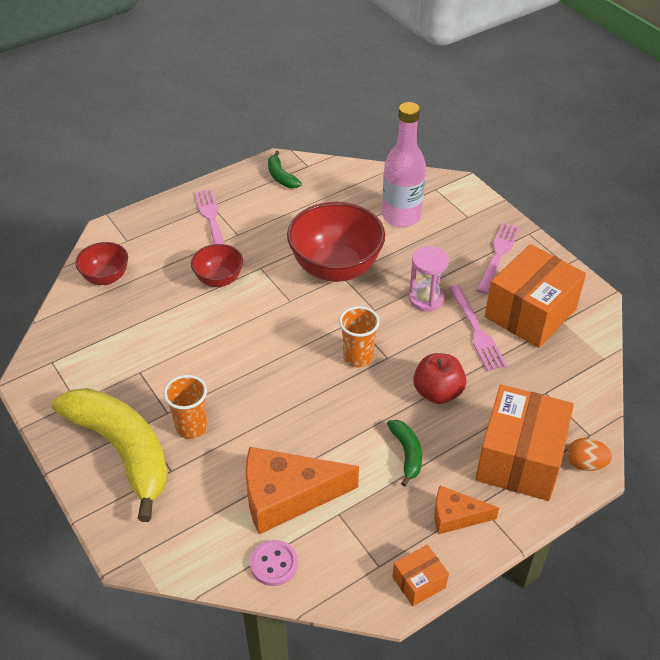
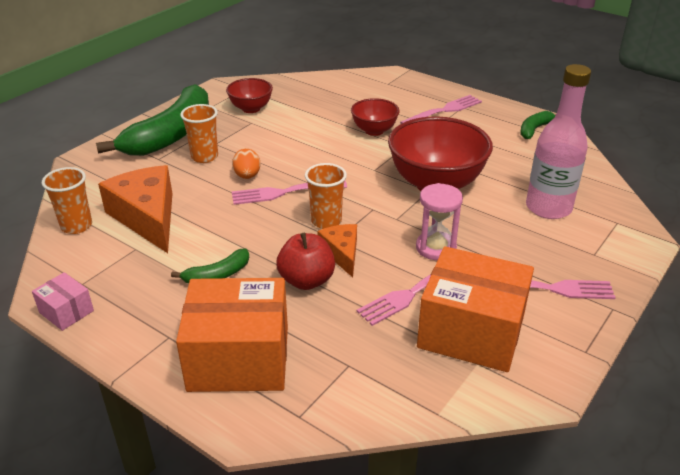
camera: 70 degrees right, 10 degrees down
yellow banana [51,388,168,522] -> green banana [96,84,209,156]
red bowl [75,242,128,285] -> red bowl moved to [226,78,273,113]
pink button [250,540,298,586] -> orange cup [42,167,92,234]
orange box [392,544,449,606] -> pink box [32,272,94,331]
orange cheese [434,486,499,534] -> orange cheese moved to [317,224,357,277]
orange egg [567,438,612,471] -> orange egg moved to [232,149,260,179]
none -> pink fork [232,181,347,205]

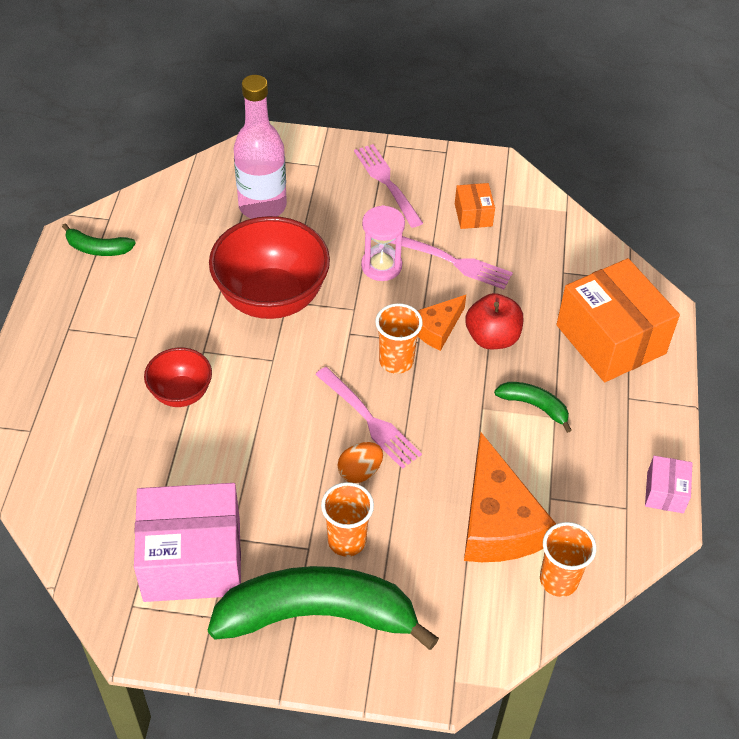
camera: 120 degrees left, 15 degrees up
orange cheese [98,165,172,253] -> orange cheese turned 45 degrees counterclockwise [464,432,556,562]
red bowl [226,78,273,113] -> pink box [134,483,241,602]
pink fork [400,95,482,124] -> none
orange box [417,246,534,372] -> orange box [455,183,495,229], size x0.46

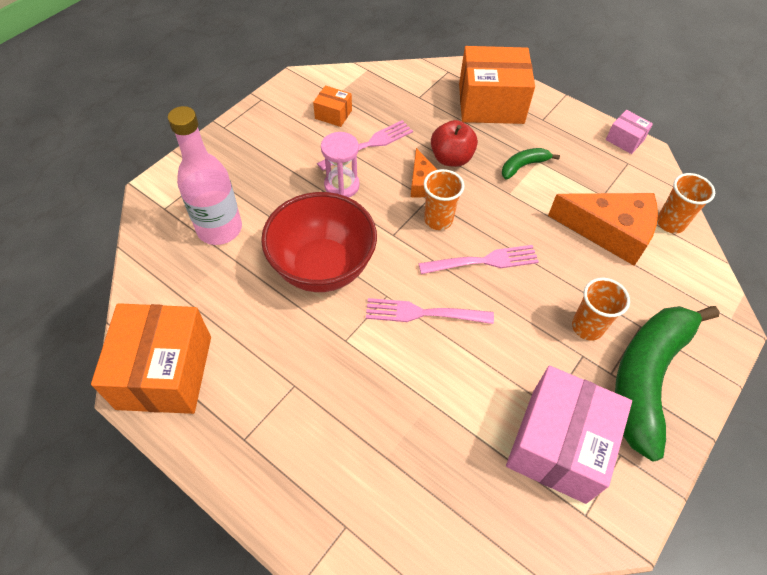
camera: 60 degrees left, 5 degrees up
green banana [62,223,136,256] -> orange box [91,303,211,414]
red bowl [144,348,212,407] -> none
orange egg [337,442,383,483] -> none
pink fork [354,144,423,228] -> pink fork moved to [366,298,494,324]

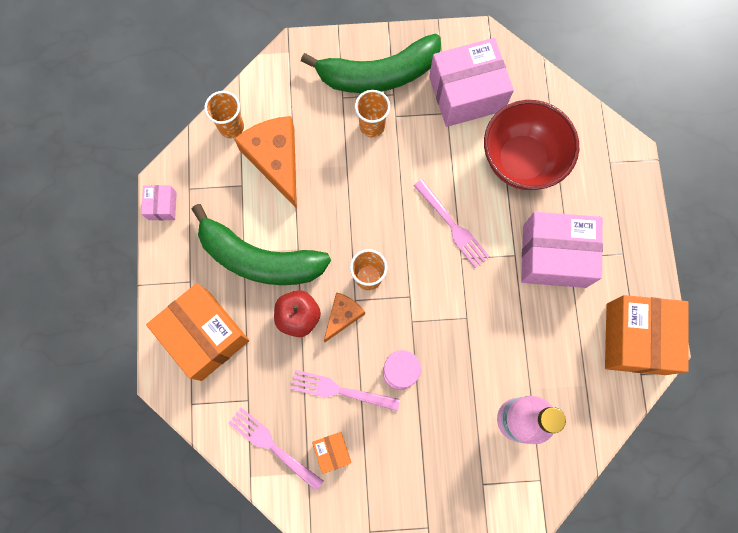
camera: 130 degrees left, 20 degrees up
orange box [91,303,211,414] -> orange box turned 45 degrees counterclockwise [605,295,689,375]
red bowl [261,192,377,292] -> red bowl moved to [484,100,579,190]
pink fork [419,245,539,274] -> pink fork moved to [229,407,324,491]
green banana [502,148,560,180] -> green banana [192,204,331,285], size x2.30
none -> pink box [521,212,603,288]

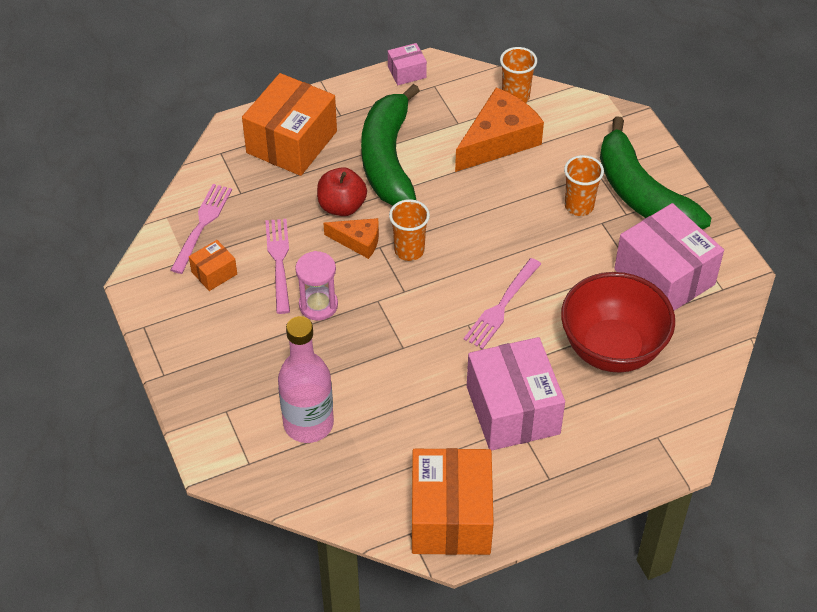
camera: 70 degrees right, 25 degrees down
orange box [605,295,689,375] -> orange box turned 75 degrees counterclockwise [412,448,494,555]

